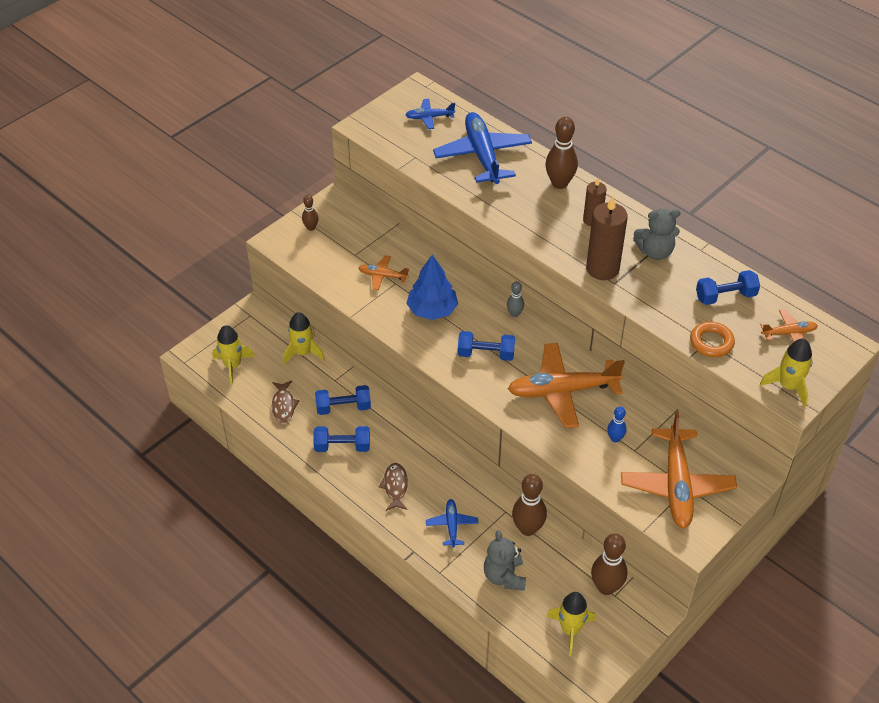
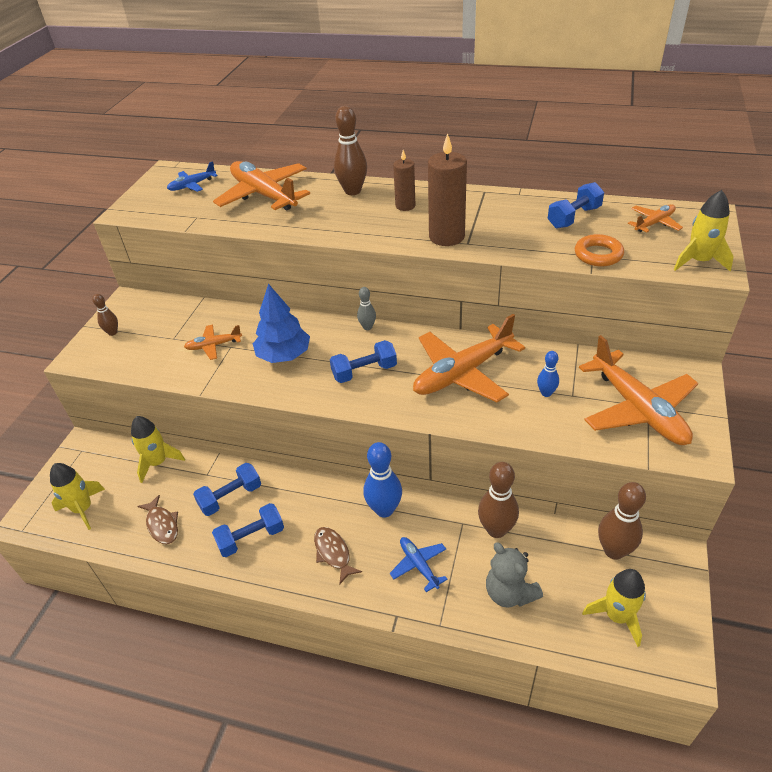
camera: 25 degrees left, 5 degrees down
blue plane [433,112,532,184] -> orange plane [213,161,310,211]
grey teddy bear [633,209,680,260] -> none
none -> blue bowling pin [364,442,402,517]

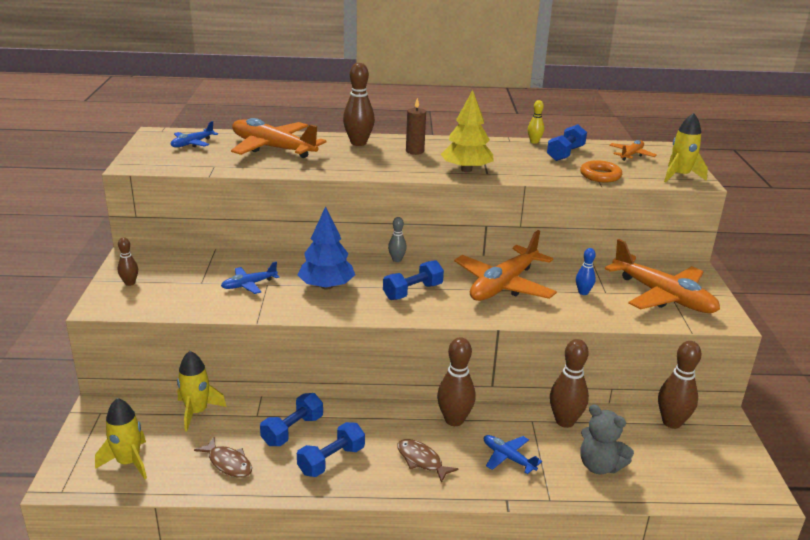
camera: 20 degrees left, 15 degrees down
orange plane [184,325,242,360] -> blue plane [221,261,279,294]
blue bowling pin [364,442,402,517] -> brown bowling pin [437,337,476,426]
brown candle [428,133,467,246] -> yellow tree [441,90,493,172]
yellow rocket [582,569,646,647] -> none
none -> yellow bowling pin [528,100,544,144]

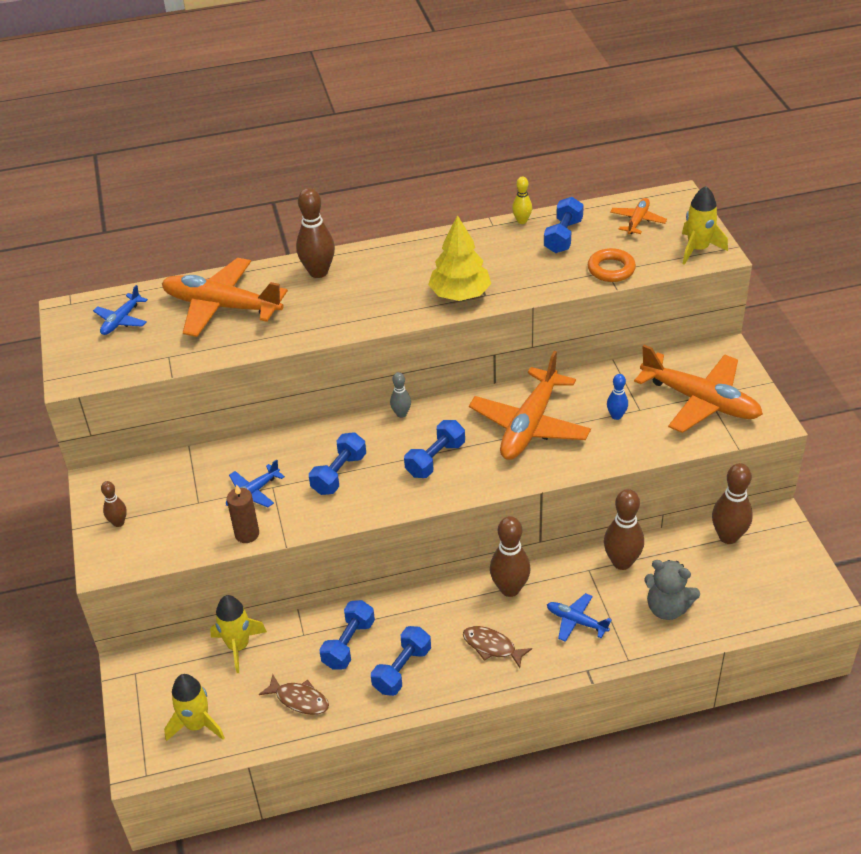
camera: 10 degrees left, 15 degrees up
blue tree [297,206,355,290] -> blue dumbbell [309,432,366,495]
brown candle [406,98,426,155] -> brown candle moved to [227,484,259,543]

